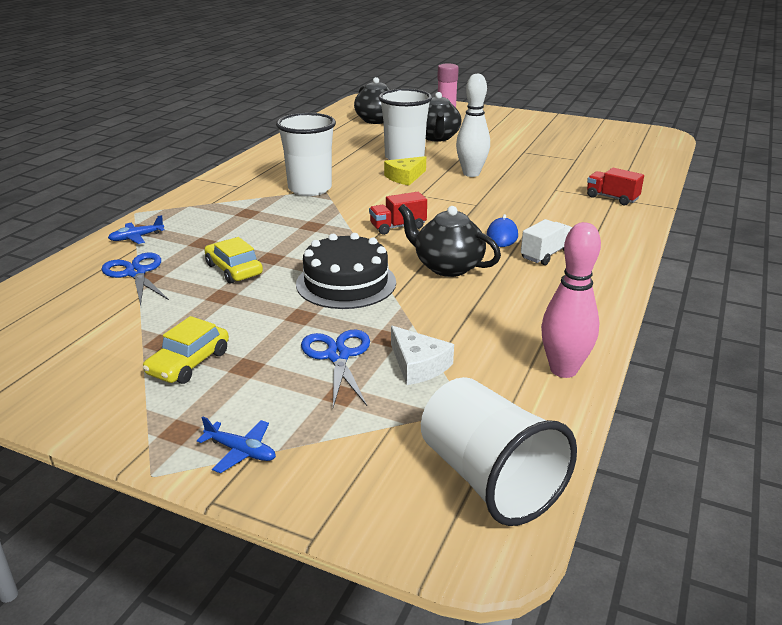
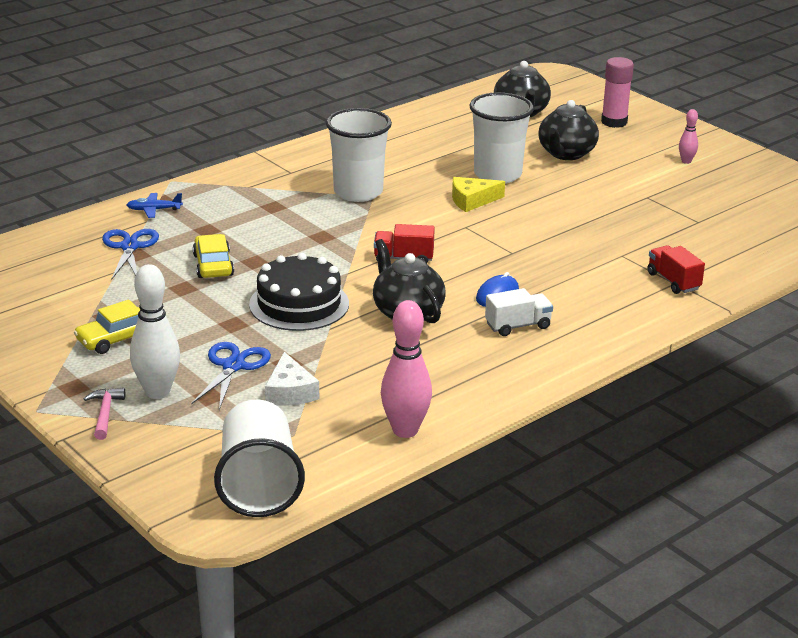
camera: 25 degrees right, 0 degrees up
blue plane [197,417,276,473] -> pink hammer [84,388,125,440]
white bowling pin [456,73,490,177] -> white bowling pin moved to [130,264,180,399]
none -> pink bowling pin [679,109,698,164]

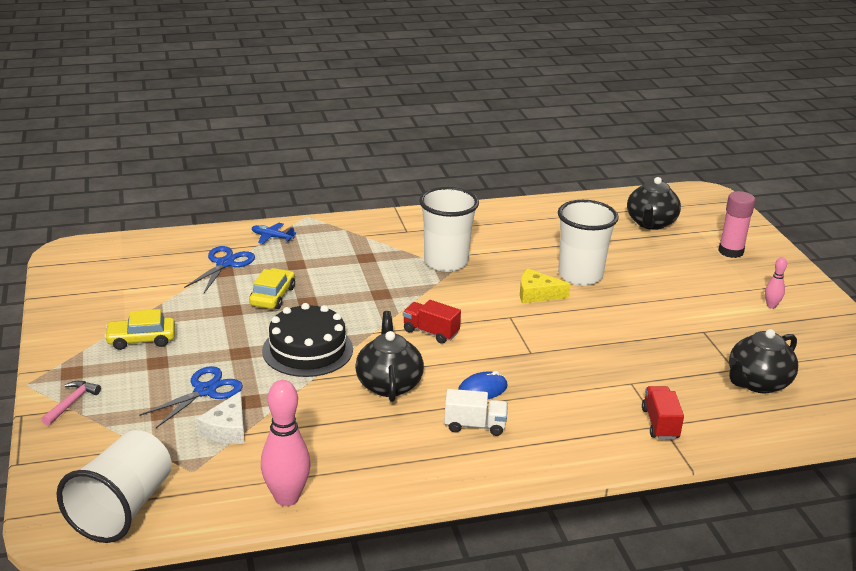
camera: 25 degrees right, 0 degrees up
white bowling pin [130,264,180,399] -> none
black teapot [538,100,599,160] -> black teapot moved to [729,329,798,393]

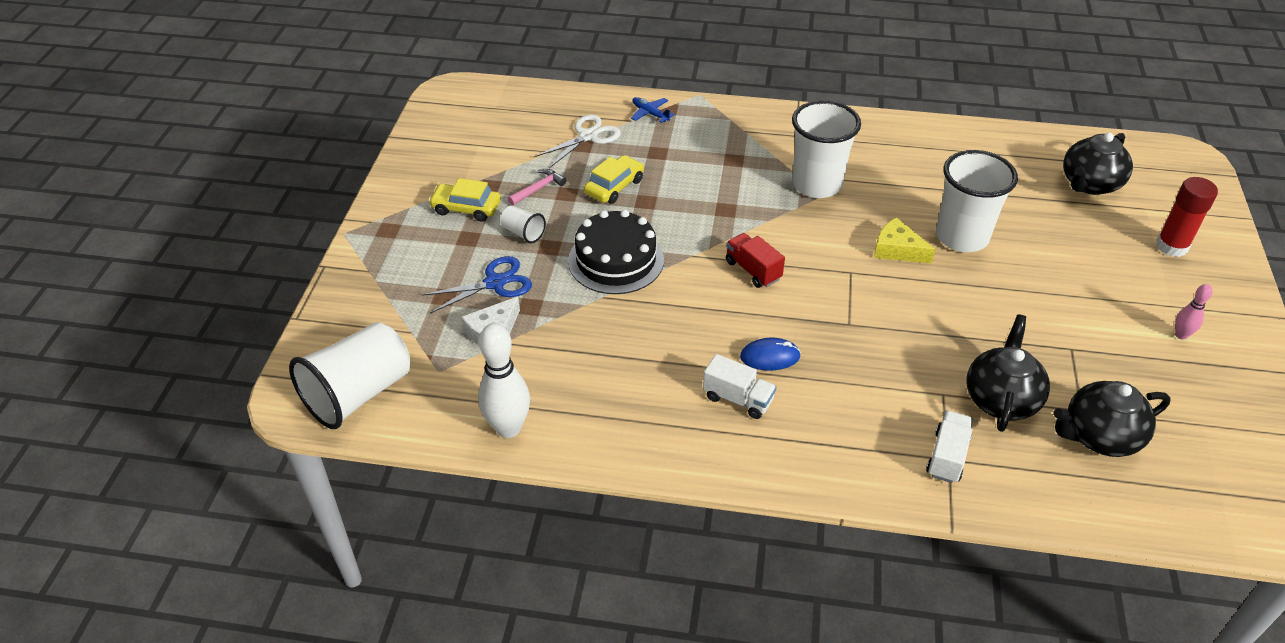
camera: 25 degrees right, 15 degrees up
pink hammer [41,381,101,426] -> pink hammer moved to [508,169,567,206]
blue scissors [184,246,255,293] -> white scissors [534,115,621,168]
pink bowling pin [261,380,311,506] -> white bowling pin [478,323,530,438]
black teapot [355,311,424,402] -> black teapot moved to [967,314,1050,432]
red truck [642,386,684,439] -> white truck [926,410,973,483]
pink glue stick [718,191,755,258] -> red glue stick [1156,177,1218,257]
none -> white cup [500,206,546,243]

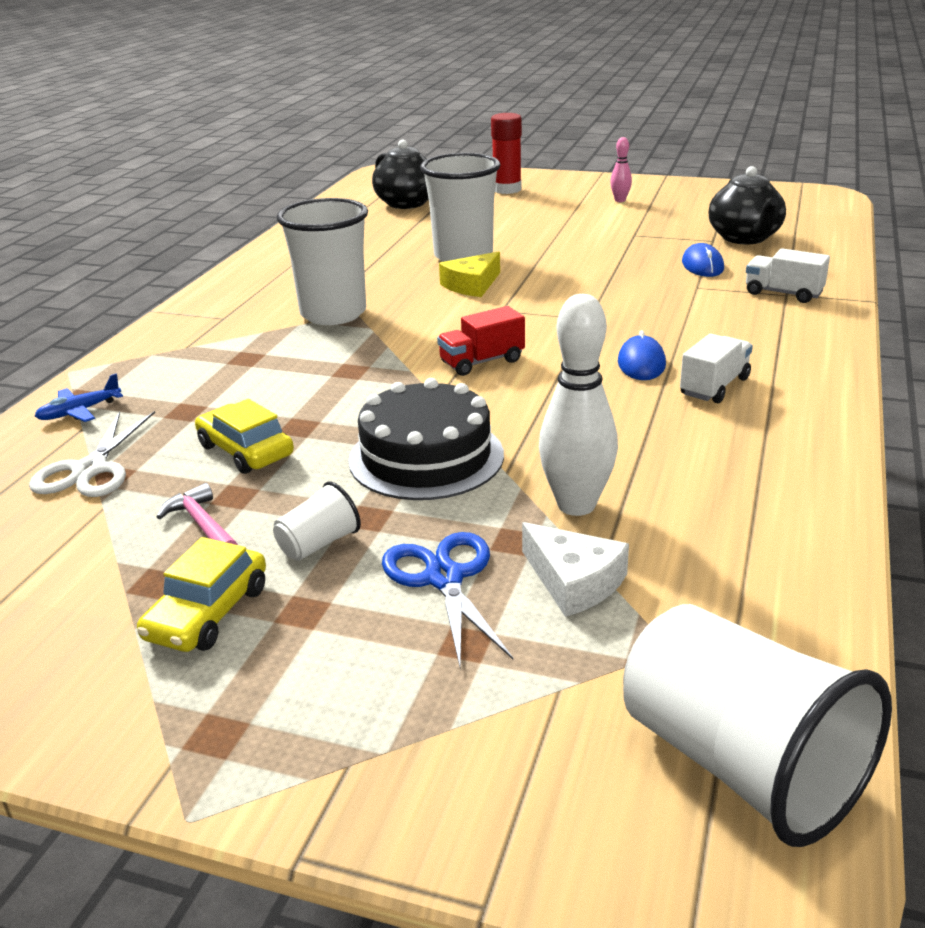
camera: 80 degrees left, 15 degrees down
white bowling pin [478,323,530,438] -> white bowling pin moved to [539,294,618,516]
white scissors [534,115,621,168] -> white scissors turned 135 degrees counterclockwise [29,411,155,497]
black teapot [967,314,1050,432] -> blue mouse [682,243,724,277]

